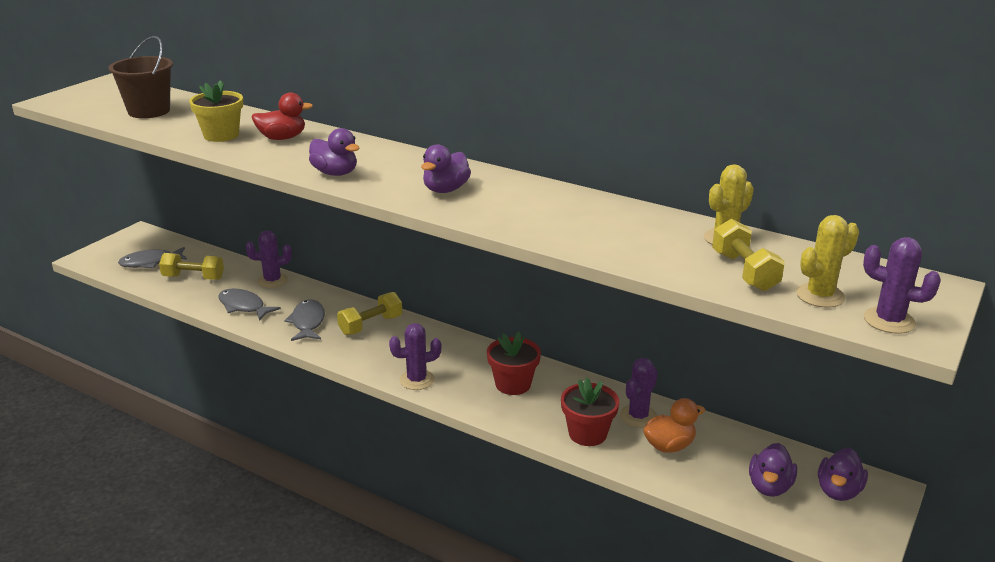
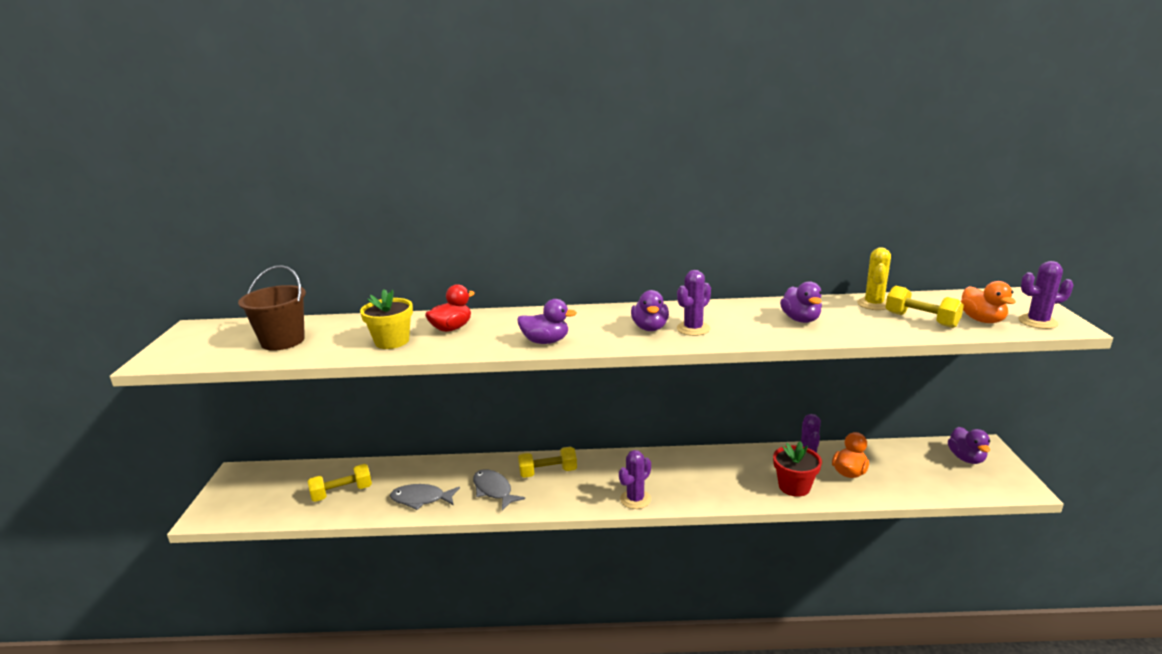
camera: 30 degrees left, 5 degrees down
grey fish [118,247,187,268] -> none
purple cactus [245,230,292,288] -> purple cactus moved to [677,270,711,336]
yellow dumbbell [337,292,402,335] -> yellow dumbbell turned 60 degrees clockwise [518,447,577,478]
red flower pot [487,332,541,395] -> none
purple duck [749,443,797,497] -> purple duck moved to [780,281,822,323]
yellow cactus [796,215,859,308] -> orange duck [960,281,1015,323]

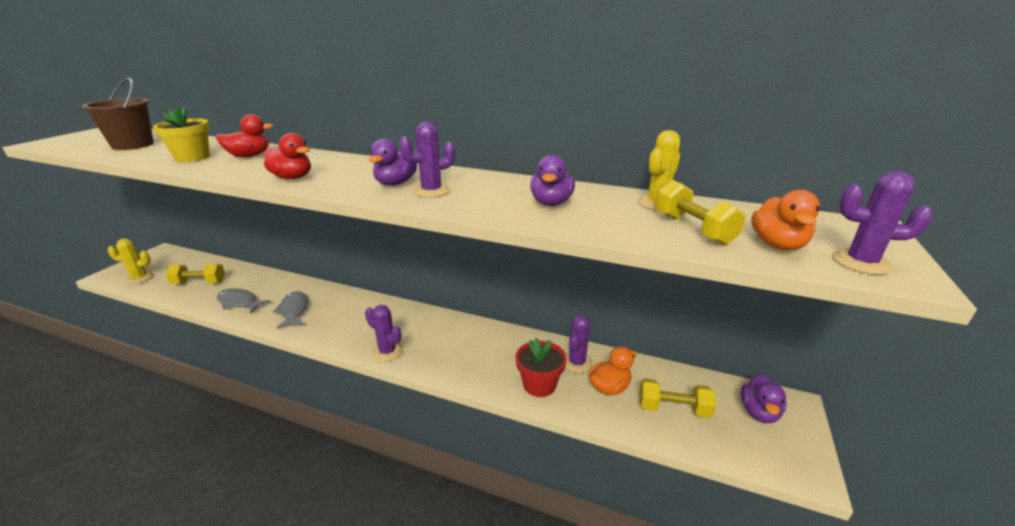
camera: 20 degrees right, 5 degrees up
purple duck [517,299,577,344] -> red duck [264,133,311,179]
yellow dumbbell [518,447,577,478] -> yellow dumbbell moved to [639,378,716,418]
purple cactus [619,450,651,509] -> purple cactus turned 60 degrees clockwise [365,305,403,362]
none -> yellow cactus [107,238,154,284]

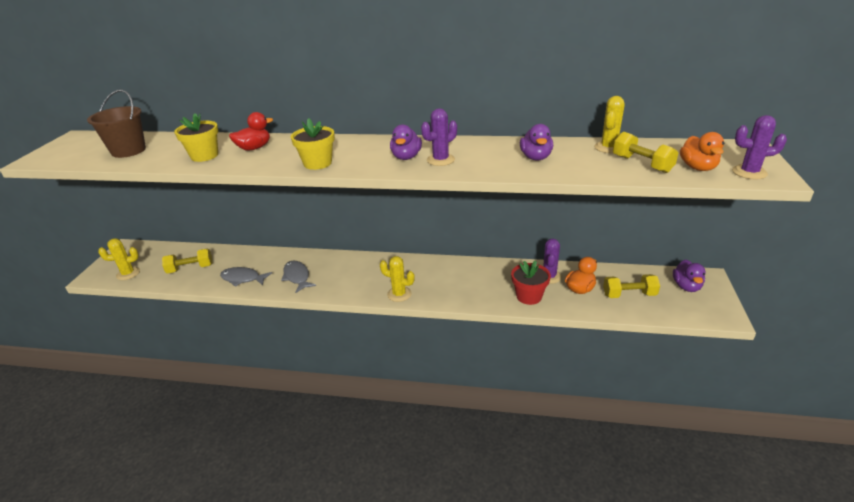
camera: 10 degrees left, 5 degrees up
red duck [264,133,311,179] -> yellow flower pot [291,118,335,170]
purple cactus [365,305,403,362] -> yellow cactus [380,256,415,302]

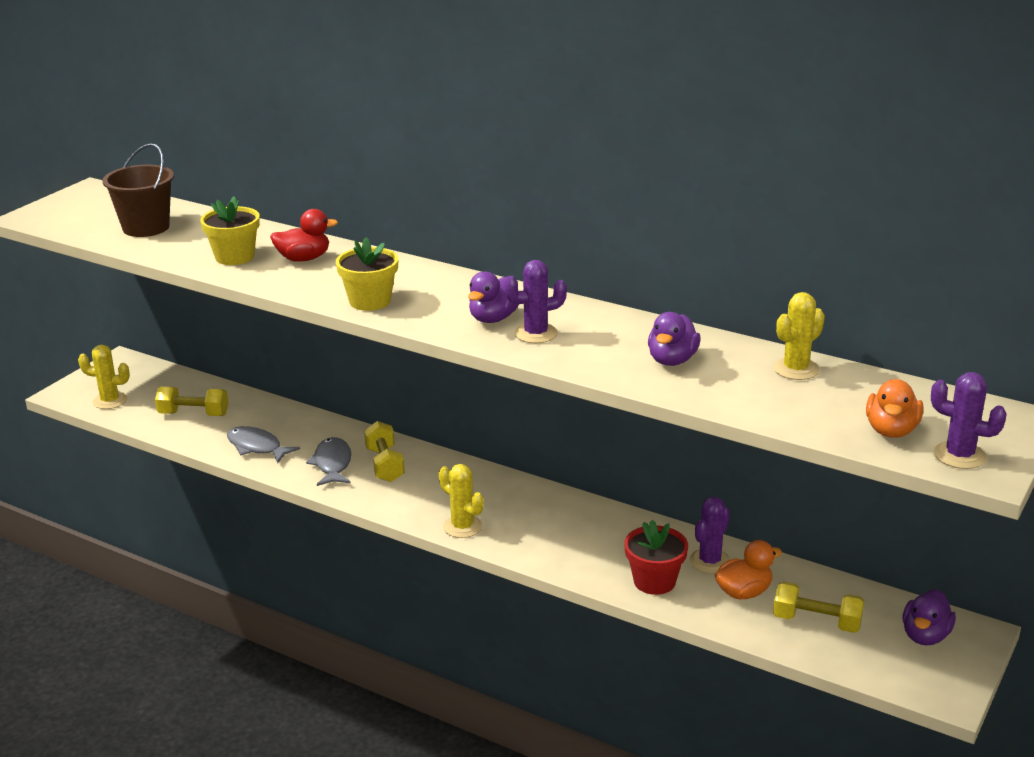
camera: 20 degrees right, 5 degrees down
yellow dumbbell [613,132,678,173] -> yellow dumbbell moved to [364,421,405,482]

